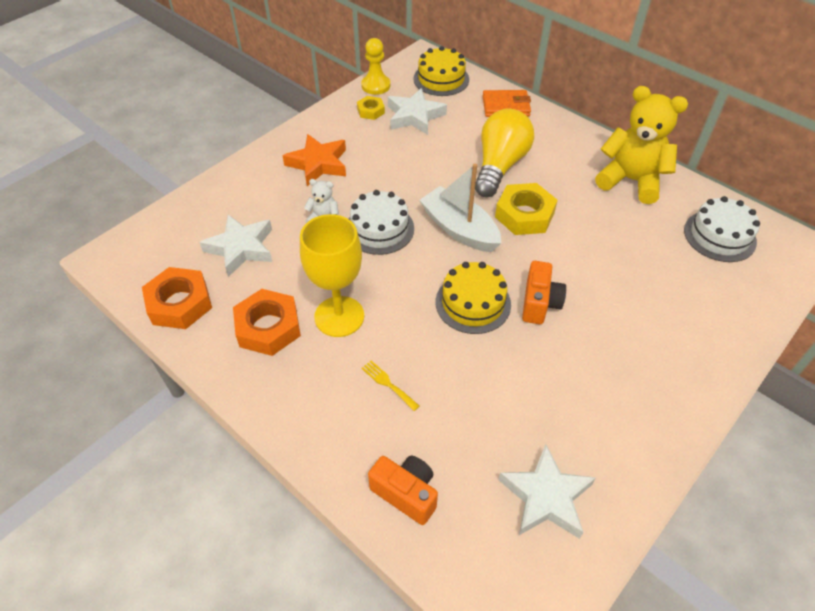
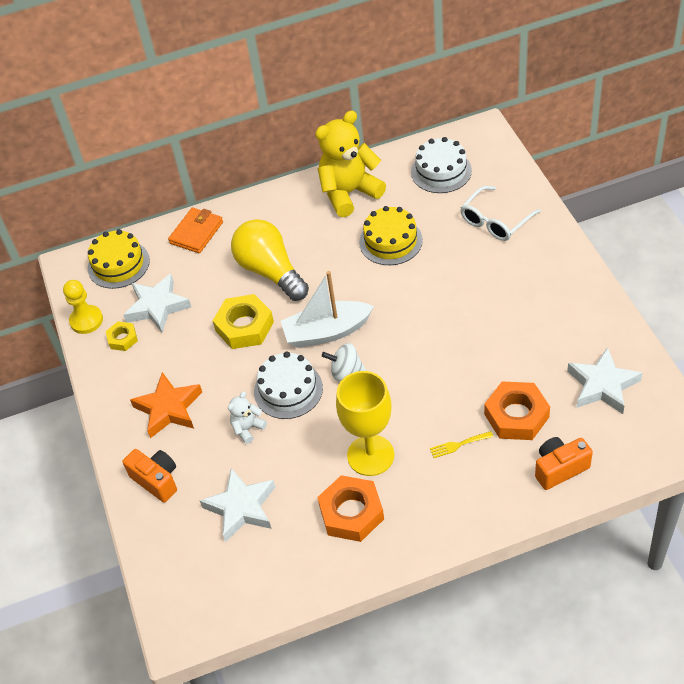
camera: 55 degrees left, 0 degrees up
orange nut [142,267,212,329] -> orange nut moved to [484,382,550,440]
yellow cake [436,262,511,334] -> yellow cake moved to [359,206,423,265]
yellow nut [495,183,557,235] -> yellow nut moved to [213,294,274,349]
orange camera [522,261,566,324] -> orange camera moved to [123,449,177,503]
none -> white spinning top [322,343,366,381]
none -> white glasses [460,186,541,241]

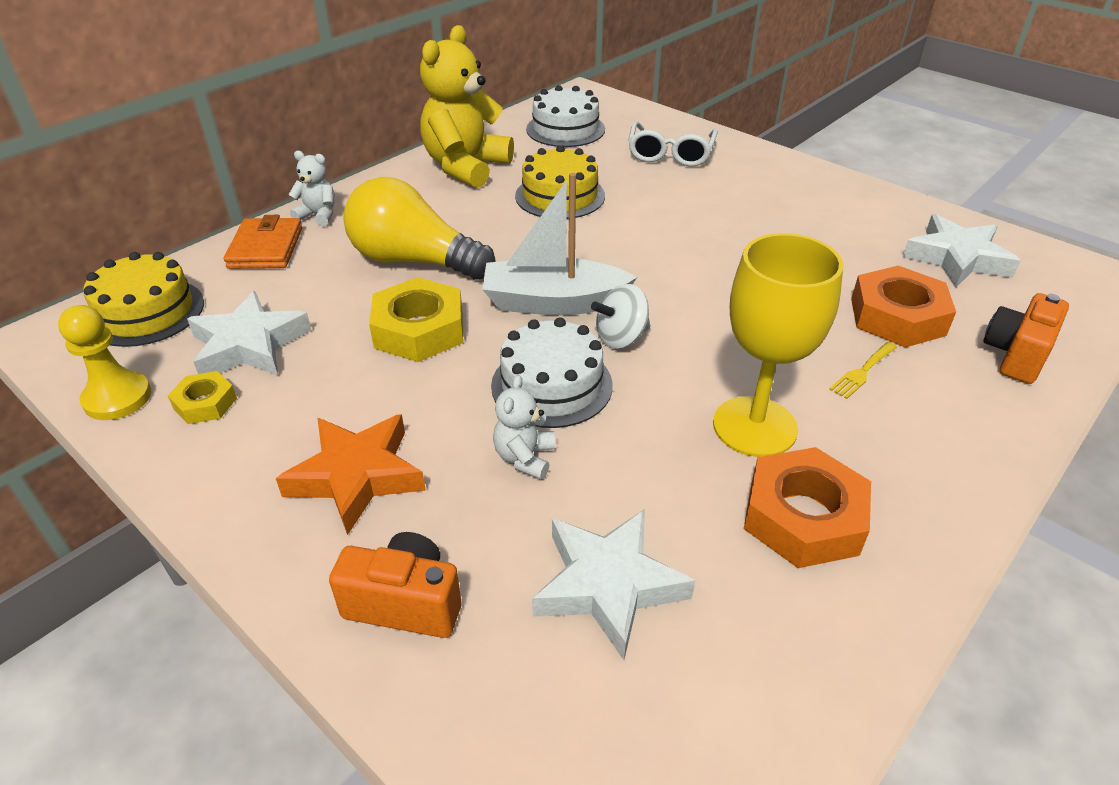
camera: 35 degrees left, 10 degrees down
white boat [281,271,374,348] -> white boat turned 45 degrees clockwise [482,173,637,315]
none -> white teddy bear [288,151,335,226]

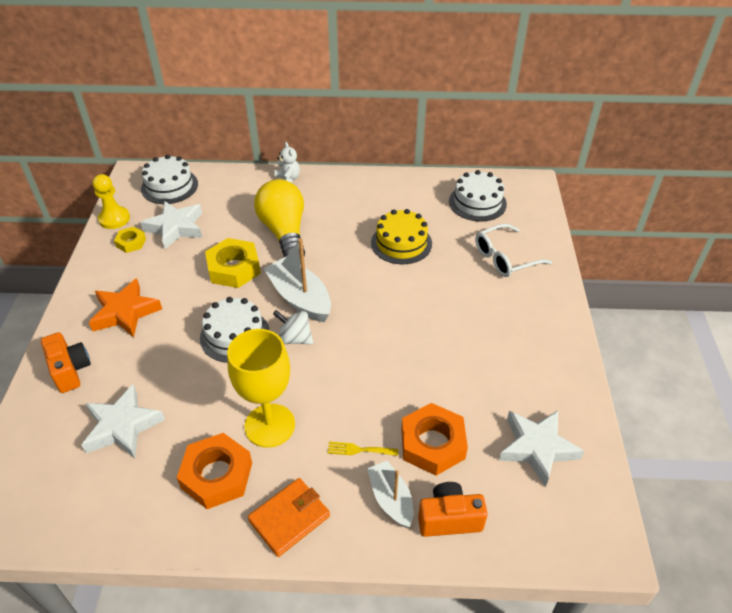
camera: 50 degrees right, 5 degrees up
yellow cake [83,252,204,347] -> white cake [141,155,198,204]
orange wallet [224,215,302,269] -> orange wallet moved to [248,478,330,557]
yellow teddy bear [420,25,514,188] -> none
white teddy bear [493,375,555,480] -> none
none -> white boat [367,461,413,528]

